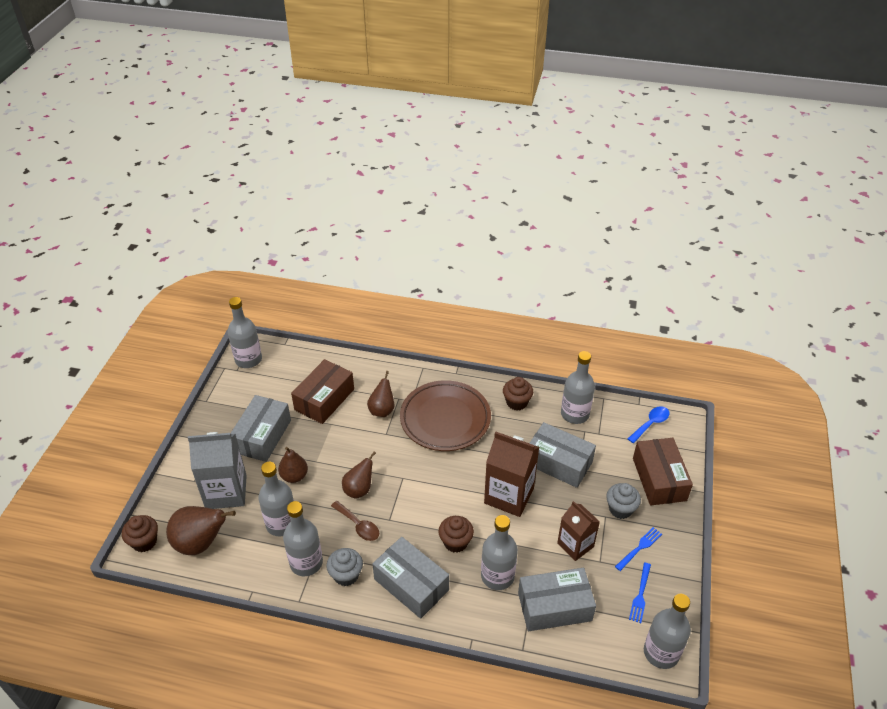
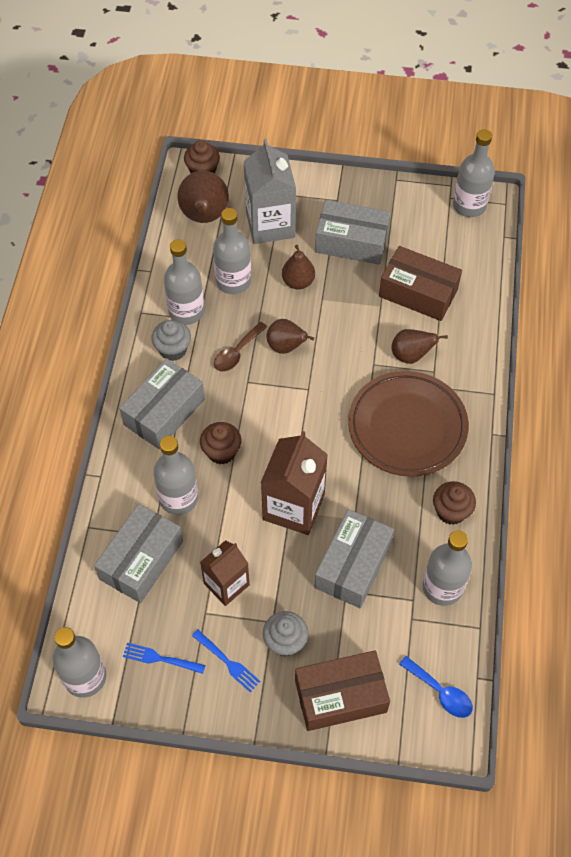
camera: 85 degrees right, 15 degrees up
grey box [518,568,596,631] -> grey box turned 45 degrees clockwise [94,504,183,603]

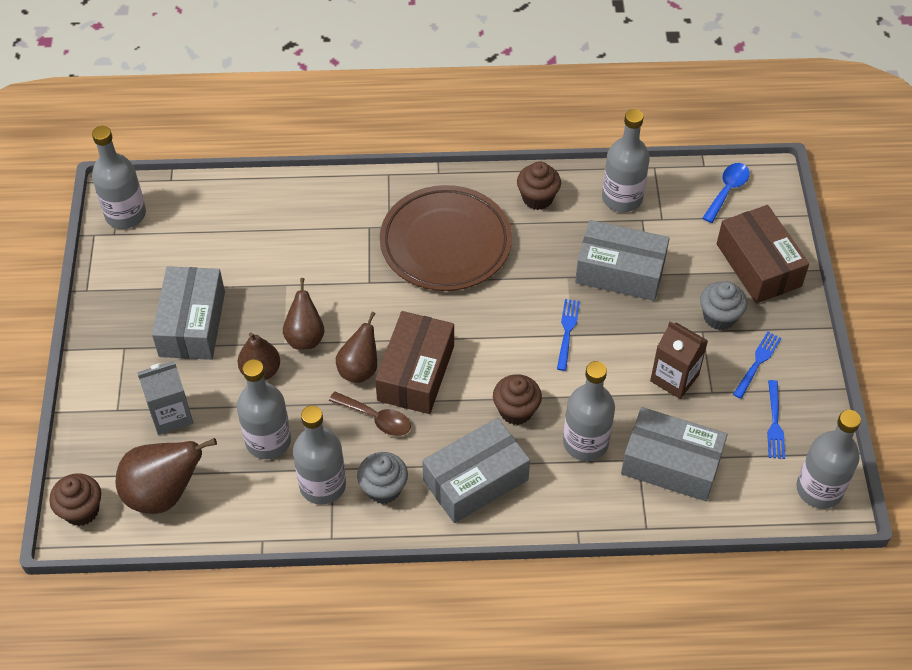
camera: 100 degrees left, 5 degrees down
grey box [119,358,205,449] -> grey box turned 60 degrees counterclockwise [422,418,530,523]
grey carton [243,139,296,244] -> grey carton [137,361,193,435], size x0.65
brown carton [261,431,328,535] -> blue fork [557,299,580,371]
brown box [379,246,462,321] -> brown box moved to [375,311,454,414]
brown pear [391,329,448,364] -> brown pear moved to [283,278,325,350]

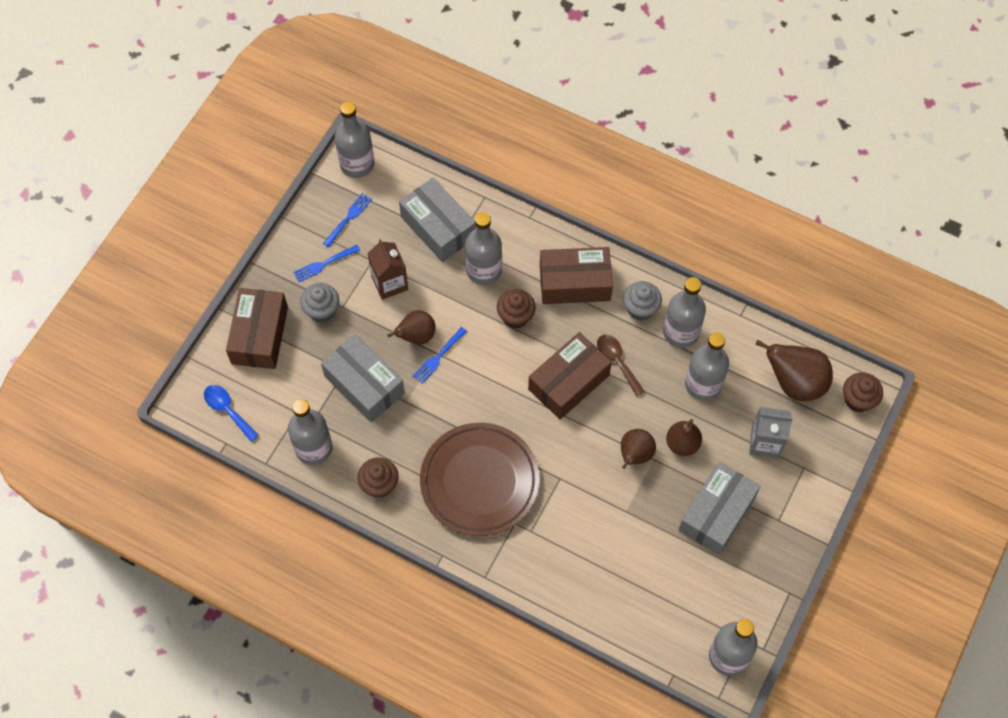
camera: 150 degrees left, 10 degrees up
brown pear [336,312,377,383] -> brown pear moved to [387,310,436,345]
grey box [422,418,530,523] -> brown box [540,247,613,304]
blue spoon [702,163,750,223] -> blue spoon turned 75 degrees clockwise [204,385,259,442]

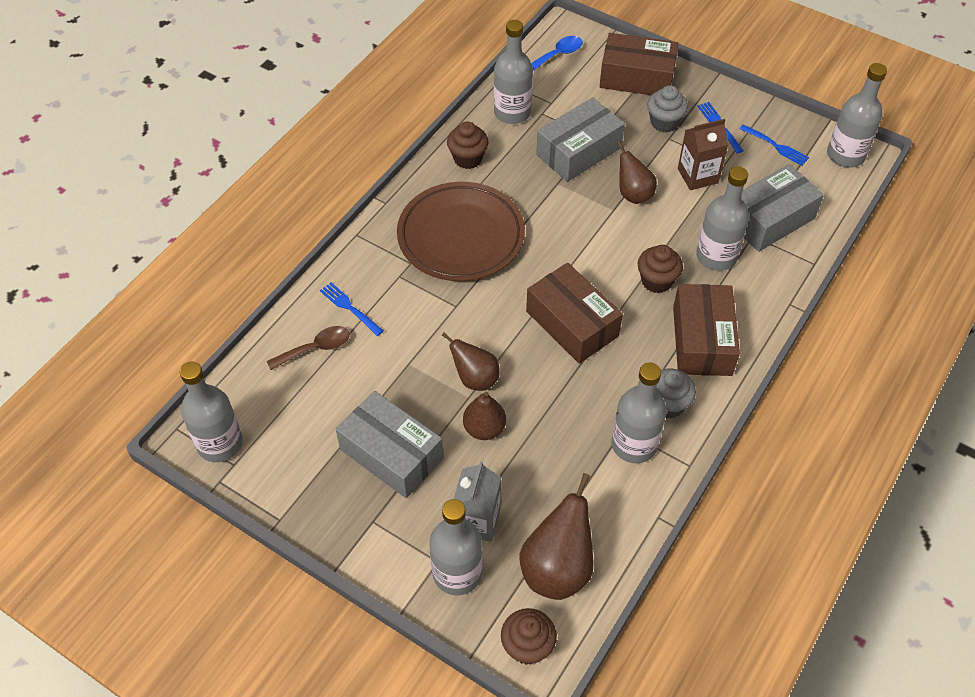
camera: 95 degrees right, 10 degrees down
blue fork [413,327,467,384] -> blue fork moved to [320,282,384,336]
brown spoon [597,335,645,397] -> brown spoon moved to [267,326,350,370]
grey bottle [685,332,729,401] -> grey bottle moved to [430,499,482,595]

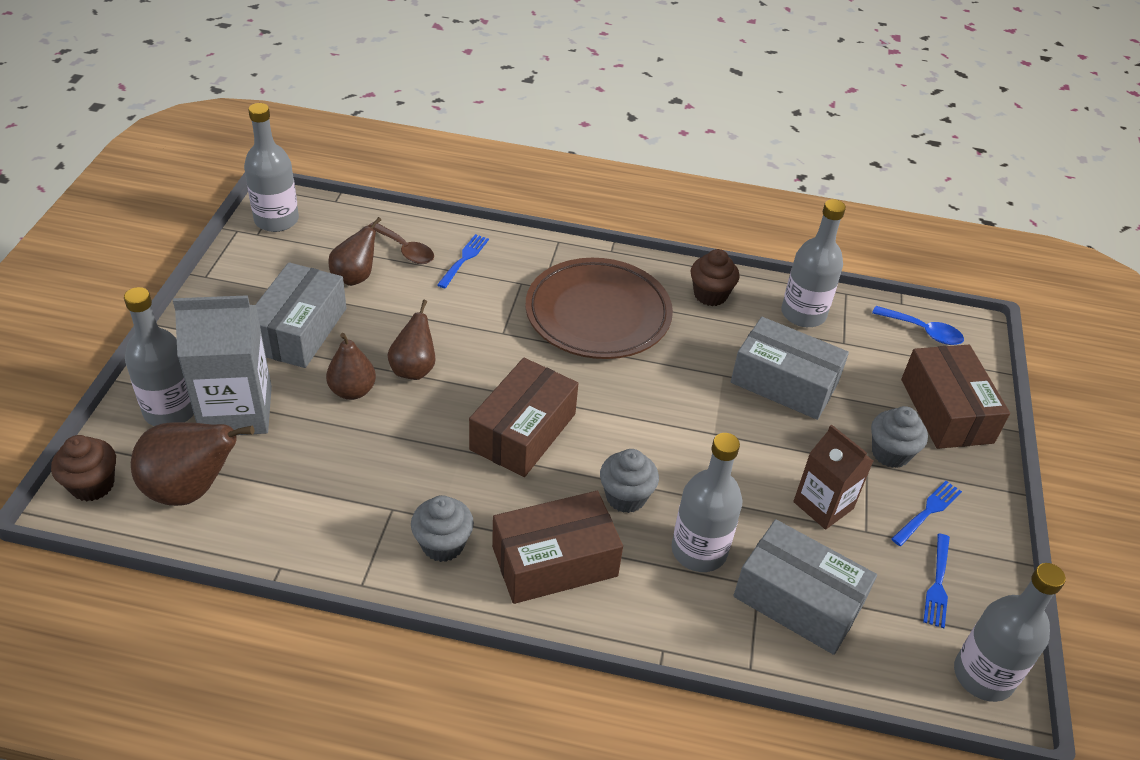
camera: 65 degrees right, 10 degrees down
grey carton [454,461,501,542] -> grey carton [173,295,272,435], size x1.54
grey bottle [612,363,666,463] -> none
brown pear [617,142,657,204] -> brown pear moved to [329,217,381,286]
brown cupcake [638,245,683,293] -> grey cupcake [600,449,659,513]

